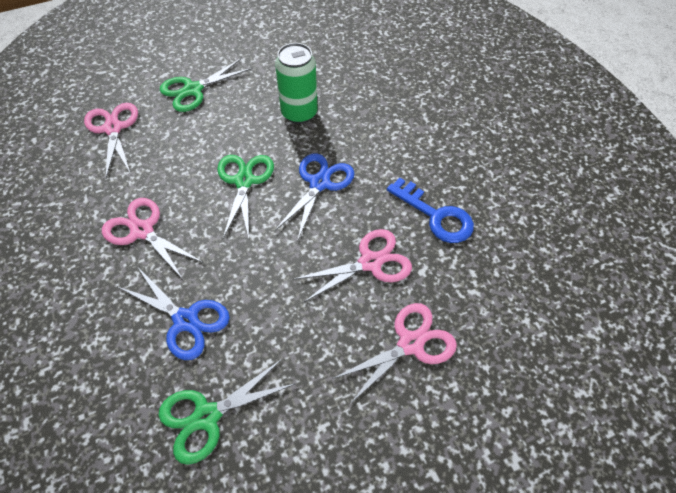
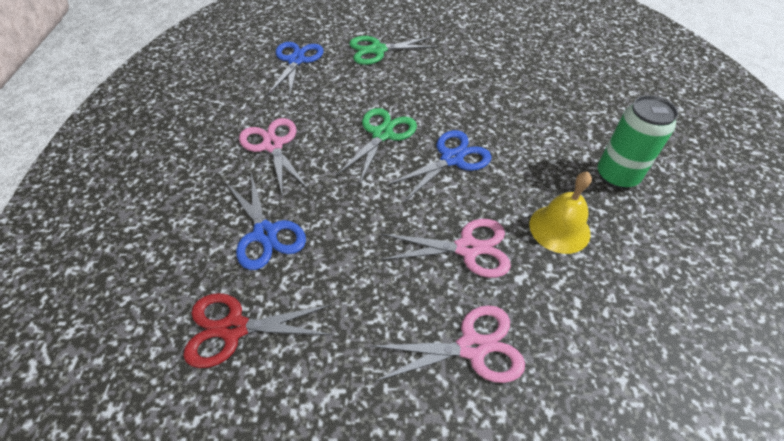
camera: 25 degrees right, 5 degrees down
pink scissors [84,103,138,178] -> blue scissors [268,42,324,97]
green scissors [158,359,296,465] -> red scissors [183,293,332,368]
green can [275,43,318,124] -> green can moved to [598,95,678,189]
blue key [387,178,474,243] -> yellow bell [529,172,592,254]

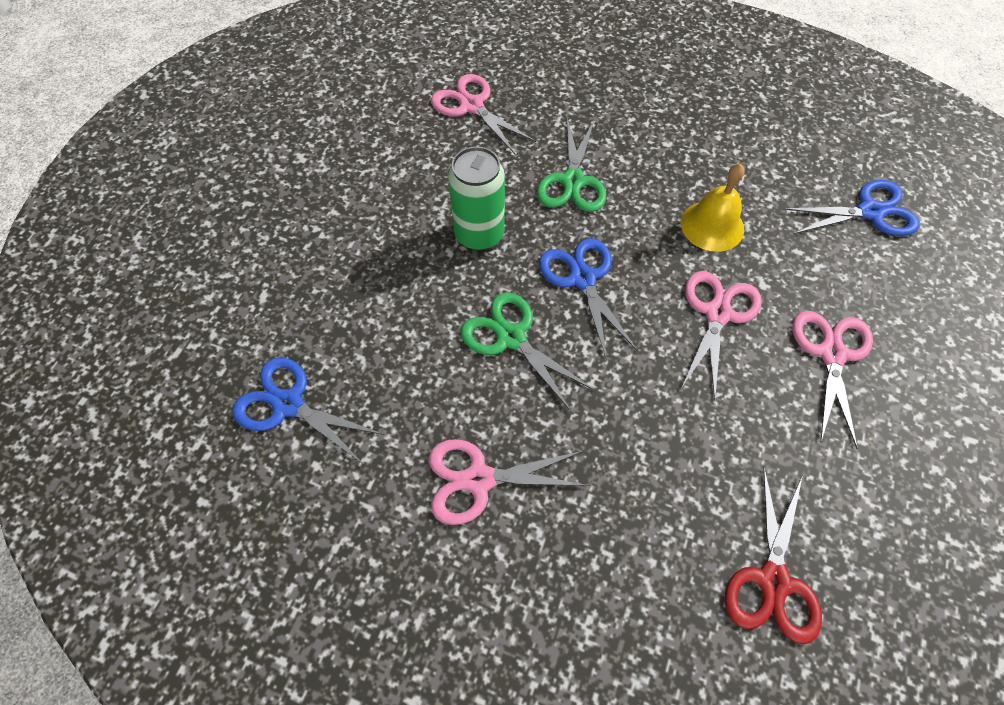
camera: 70 degrees left, 10 degrees up
blue scissors [226,173,306,270] -> blue scissors moved to [783,180,920,236]
green scissors [349,36,438,65] -> green scissors moved to [537,118,606,212]
green can [598,95,678,189] -> green can moved to [448,146,505,251]
none -> pink scissors [431,74,536,155]

